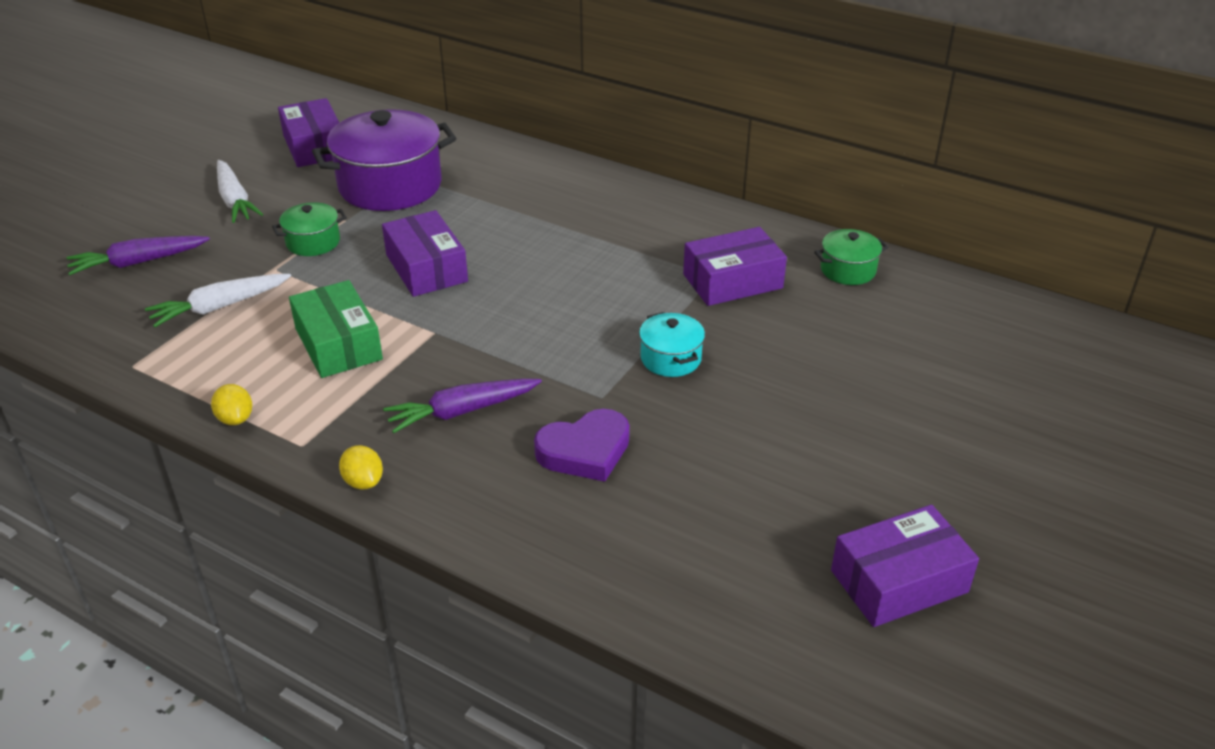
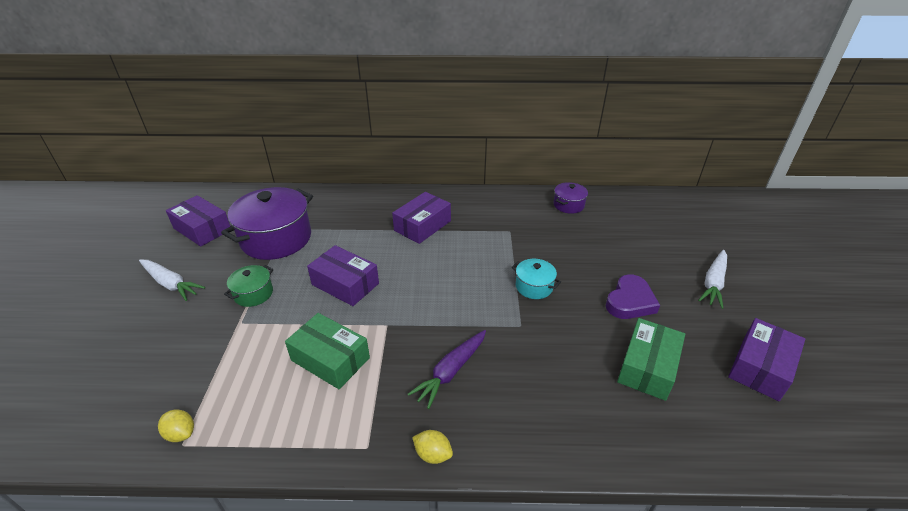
camera: 30 degrees left, 0 degrees up
purple carrot [67,236,210,276] -> none
white carrot [145,274,291,327] -> white carrot moved to [698,250,727,309]
yellow lemon [211,384,252,425] -> yellow lemon moved to [158,409,194,442]
purple heart [534,409,630,482] -> purple heart moved to [605,274,660,319]
purple box [683,227,787,306] -> purple box moved to [392,192,451,244]
green pot [814,229,888,285] -> purple pot [554,182,588,214]
none -> green box [617,318,685,401]

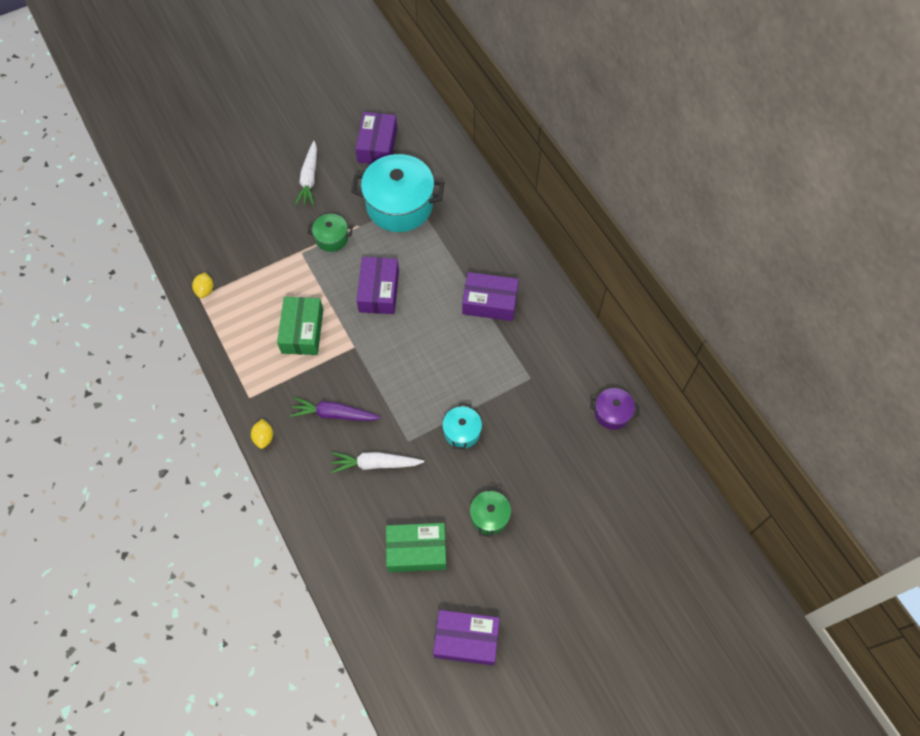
camera: 60 degrees right, 25 degrees up
purple pot [221,187,313,260] -> turquoise pot [351,154,444,232]
purple heart [605,274,660,319] -> green pot [470,486,511,538]
white carrot [698,250,727,309] -> white carrot moved to [331,452,424,473]

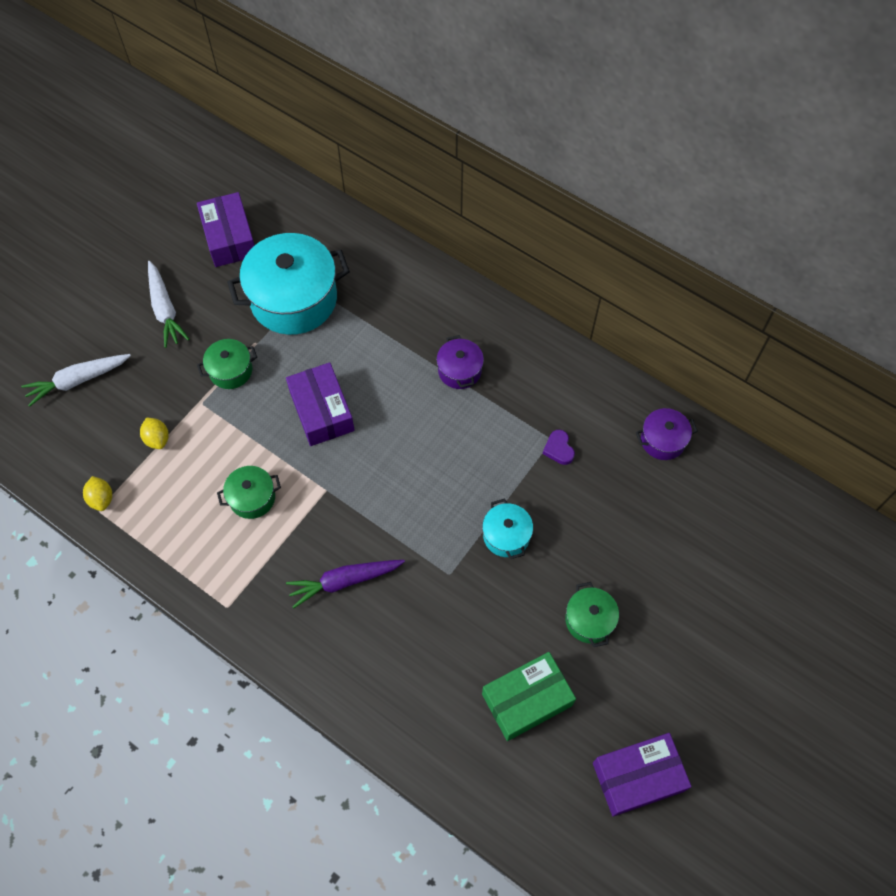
camera: 25 degrees left, 0 degrees up
yellow lemon [251,419,273,449] -> yellow lemon moved to [140,417,169,449]
green box [277,297,323,355] -> green pot [217,466,281,519]
white carrot [331,452,424,473] -> white carrot moved to [21,354,131,407]
purple box [462,272,519,321] -> purple pot [436,335,484,389]
none -> purple heart [543,430,575,465]

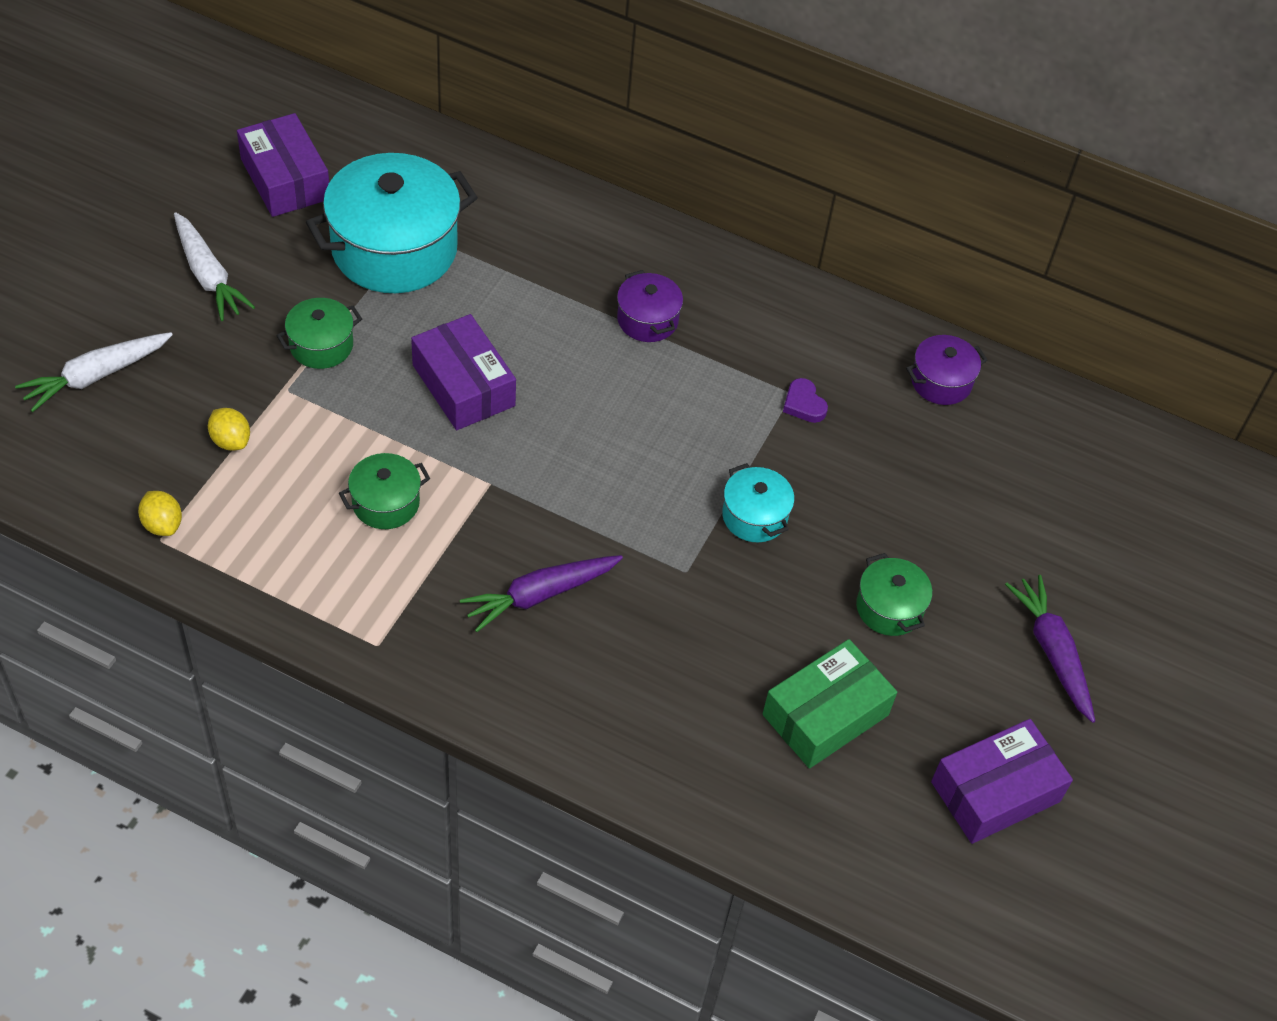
camera: 15 degrees left, 10 degrees down
none -> purple carrot [1005,575,1095,723]

